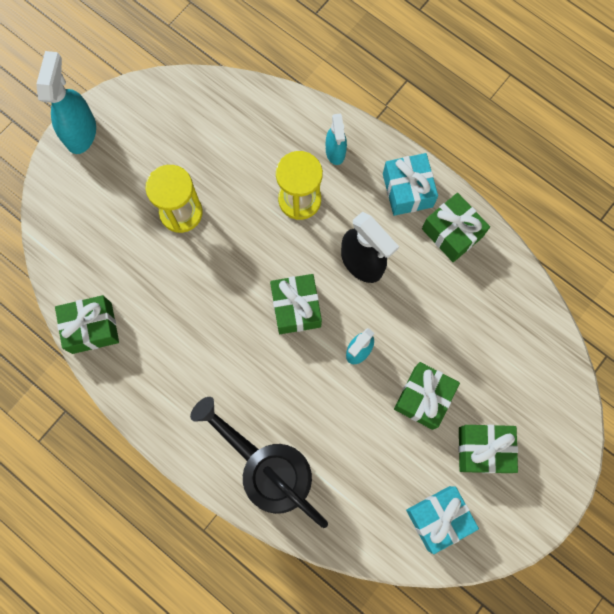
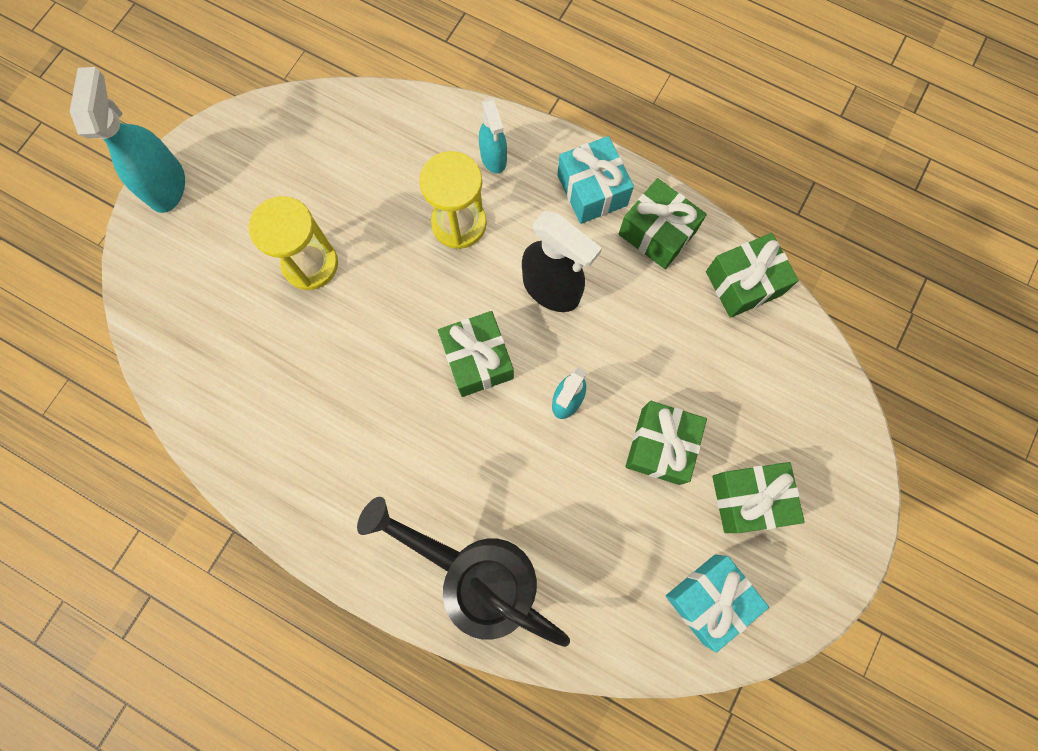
camera: 10 degrees left, 0 degrees up
green gift [55,295,119,354] -> green gift moved to [706,233,799,318]

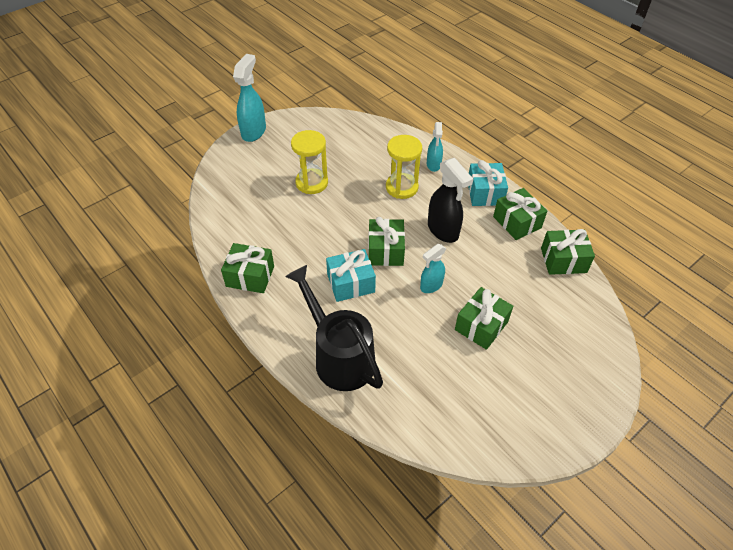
camera: 20 degrees right, 25 degrees down
turquoise gift [666,555,769,653] -> turquoise gift moved to [326,249,376,302]
green gift [712,462,805,533] -> green gift moved to [221,243,274,293]

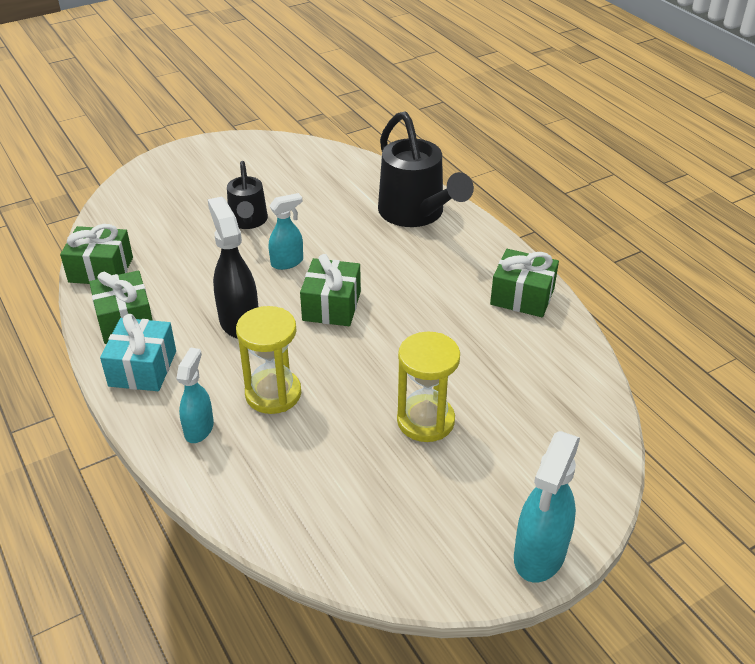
camera: 170 degrees left, 10 degrees down
turquoise gift [326,249,376,302] -> none
green gift [455,287,513,350] -> black watering can [227,161,268,229]

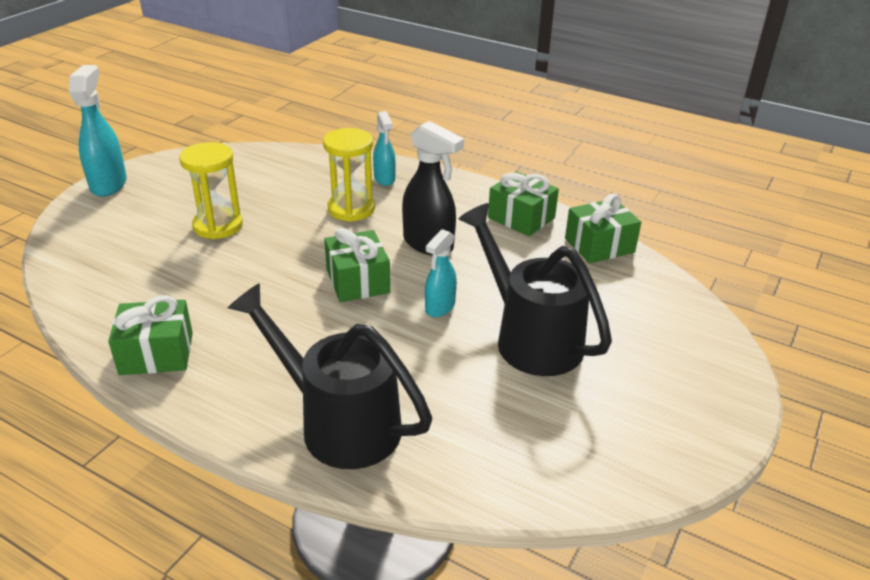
camera: 150 degrees right, 5 degrees down
turquoise gift [100,314,176,391] -> none
black watering can [227,161,268,229] -> black watering can [459,203,612,376], size x1.69

